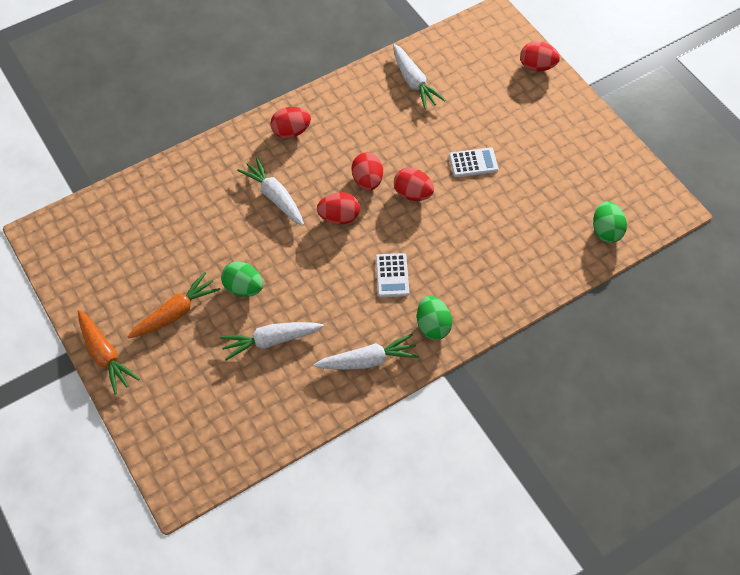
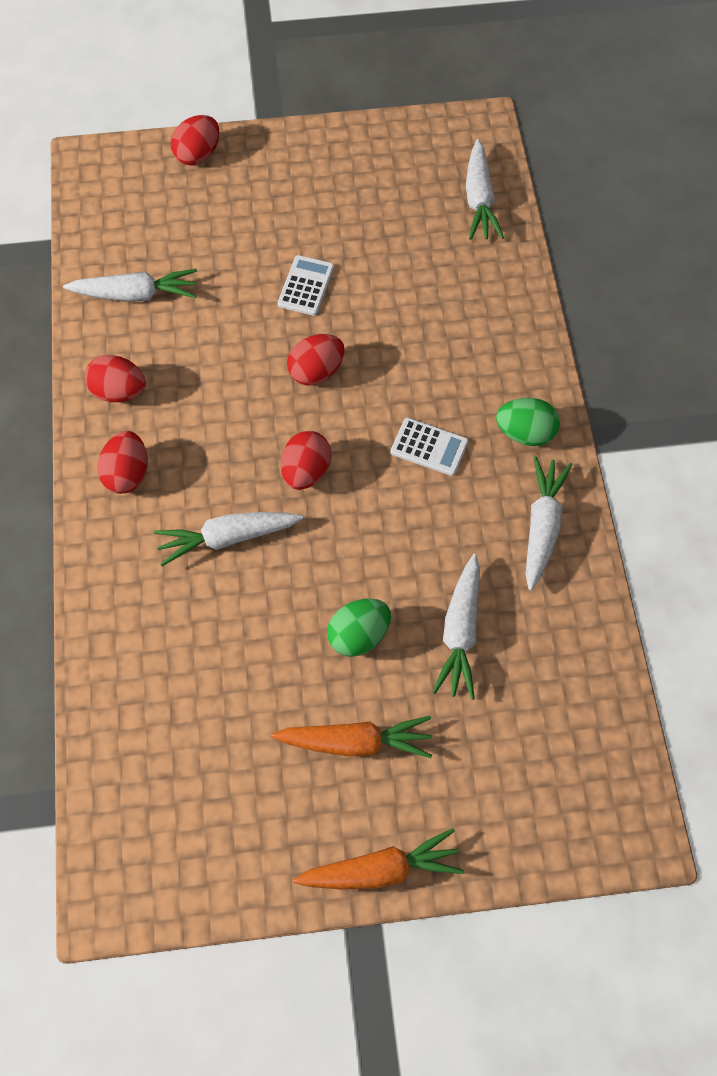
camera: 65 degrees left, 5 degrees up
orange carrot [128,272,220,338] -> orange carrot turned 105 degrees clockwise [271,716,432,758]
red egg [352,152,383,190] -> red egg moved to [85,355,146,402]
green egg [593,201,627,243] -> white carrot [466,139,504,240]

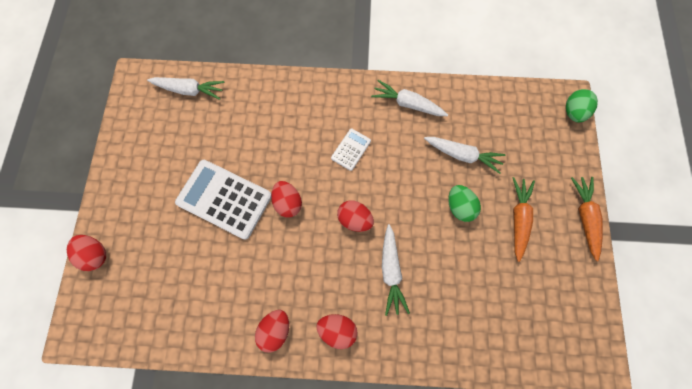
camera: 80 degrees left, 10 degrees up
white carrot [63,269,197,302] -> none
white calculator [278,255,334,316] -> white calculator [175,160,271,240], size x2.05
green egg [496,398,560,446] -> green egg moved to [566,89,598,122]

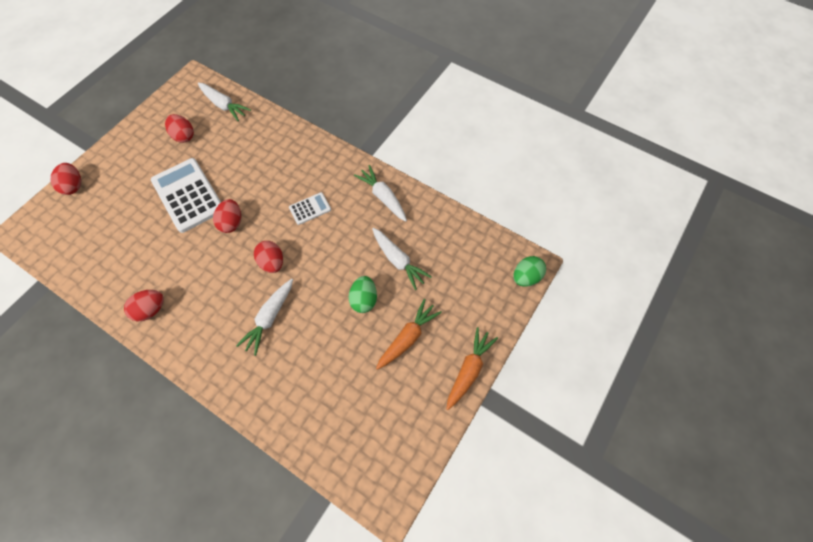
camera: 30 degrees right, 10 degrees down
red egg [316,314,358,349] -> red egg moved to [165,114,194,143]

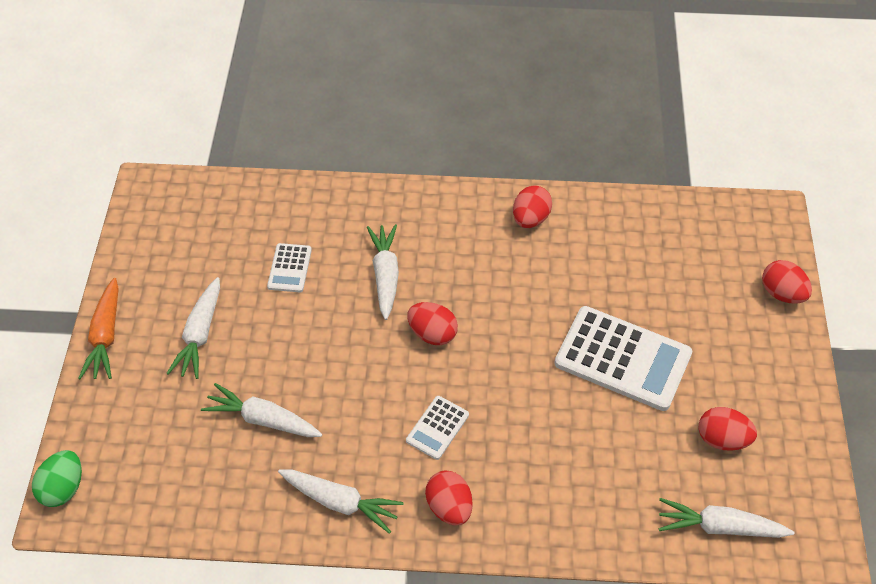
camera: 150 degrees right, 10 degrees down
red egg [213,199,241,233] -> red egg moved to [425,471,473,526]
green egg [348,276,377,313] -> none
orange carrot [376,299,442,370] -> white carrot [166,277,220,379]
none -> white calculator [267,243,312,292]

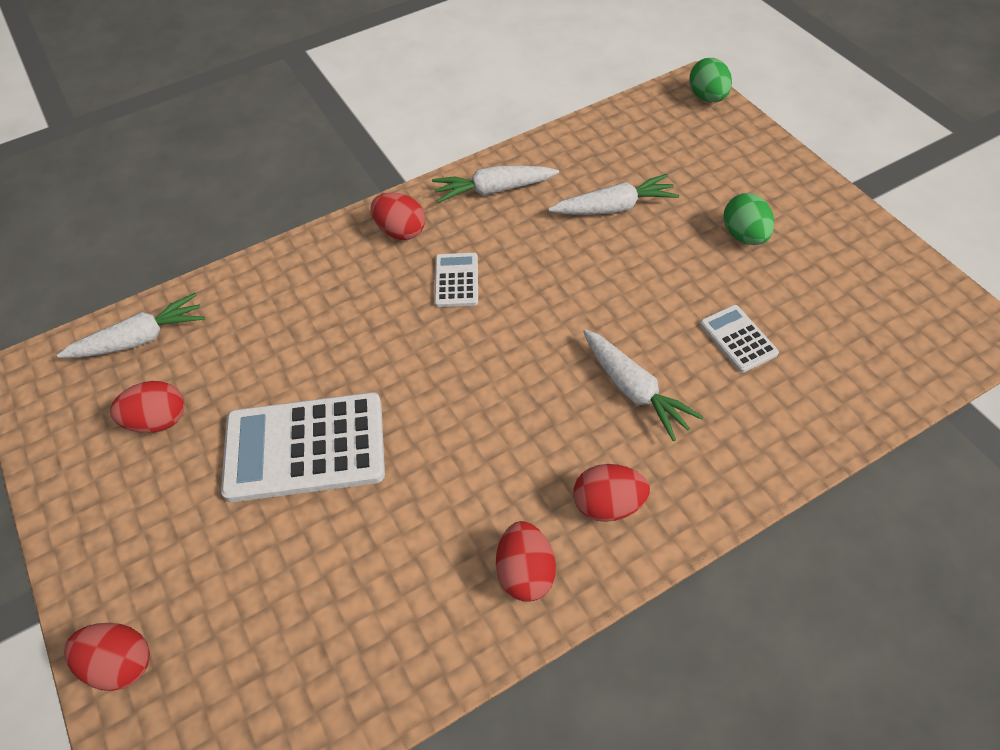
camera: 150 degrees right, 0 degrees up
orange carrot [78,278,119,379] -> none
white carrot [166,277,220,379] -> green egg [723,193,774,245]
red egg [407,302,458,345] -> red egg moved to [573,464,650,522]

